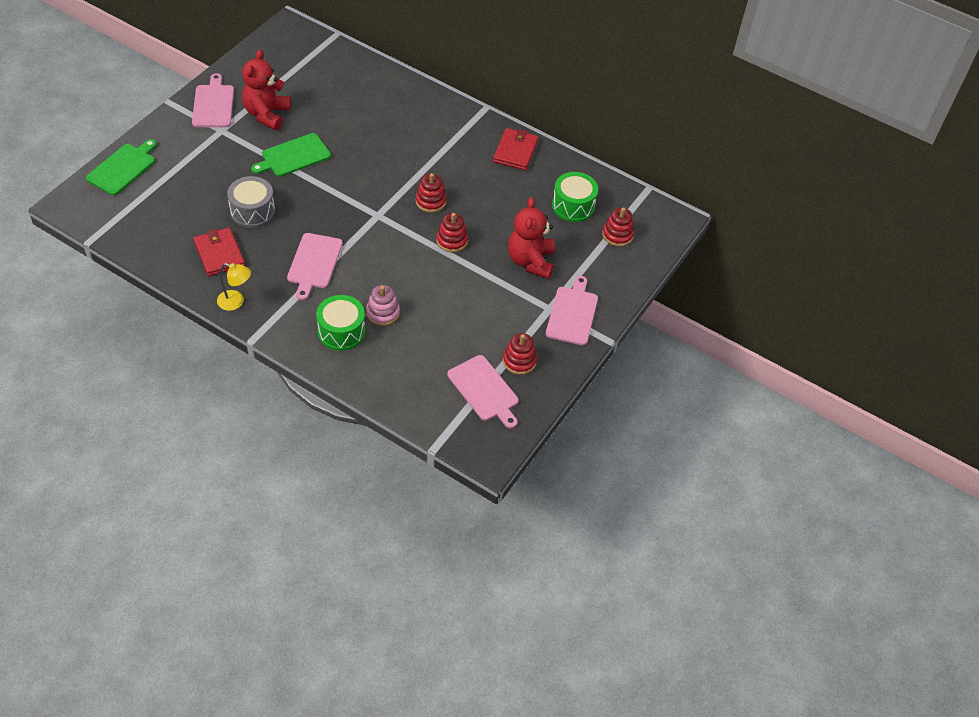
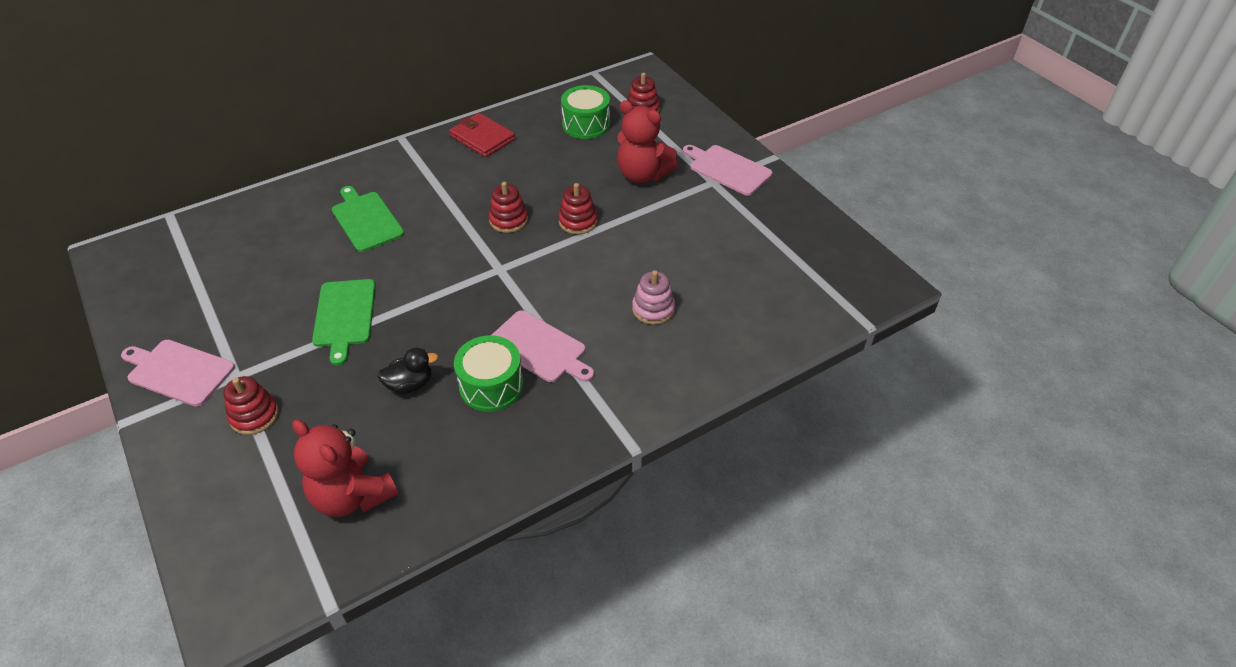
camera: 60 degrees left, 5 degrees down
green cutting board [86,139,157,195] -> green cutting board moved to [332,186,404,252]
red wallet [194,228,245,276] -> none
yellow lamp [217,263,251,311] -> none
grey drum [227,176,275,228] -> black duck [377,348,438,394]
red teddy bear [242,50,291,130] -> red teddy bear moved to [292,419,398,517]
green drum [316,295,365,351] -> green drum moved to [454,335,524,412]
pink cutting board [447,355,519,428] -> none
red stacking toy [503,333,537,375] -> red stacking toy moved to [223,376,279,435]

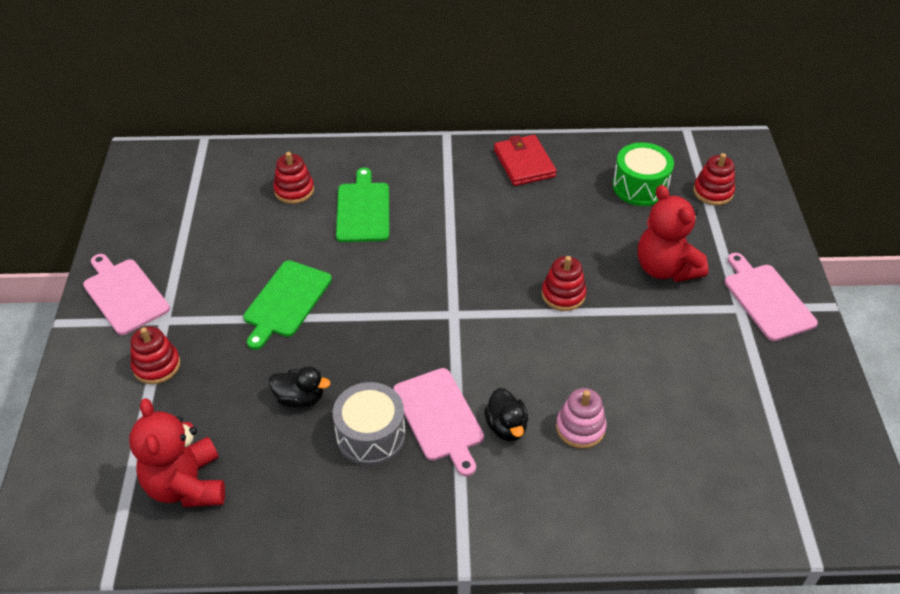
camera: 30 degrees right, 0 degrees up
green drum [454,335,524,412] -> grey drum [333,382,406,466]
red stacking toy [489,182,528,233] -> red stacking toy moved to [273,152,314,204]
none -> black duck [484,388,528,441]

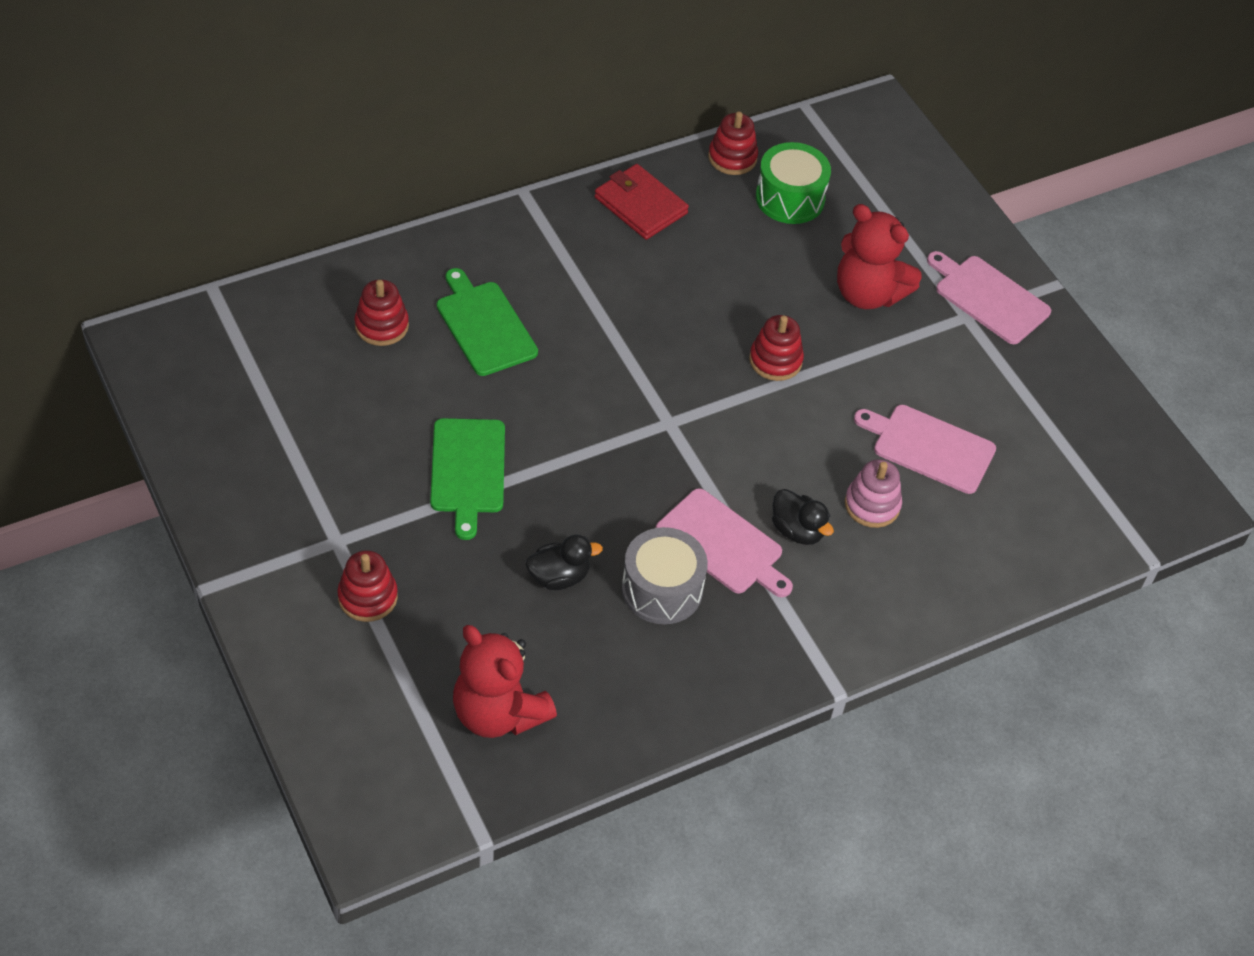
camera: 30 degrees left, 5 degrees up
pink cutting board [83,254,170,335] -> pink cutting board moved to [854,405,996,494]
red stacking toy [693,153,735,205] -> red stacking toy moved to [708,112,758,175]

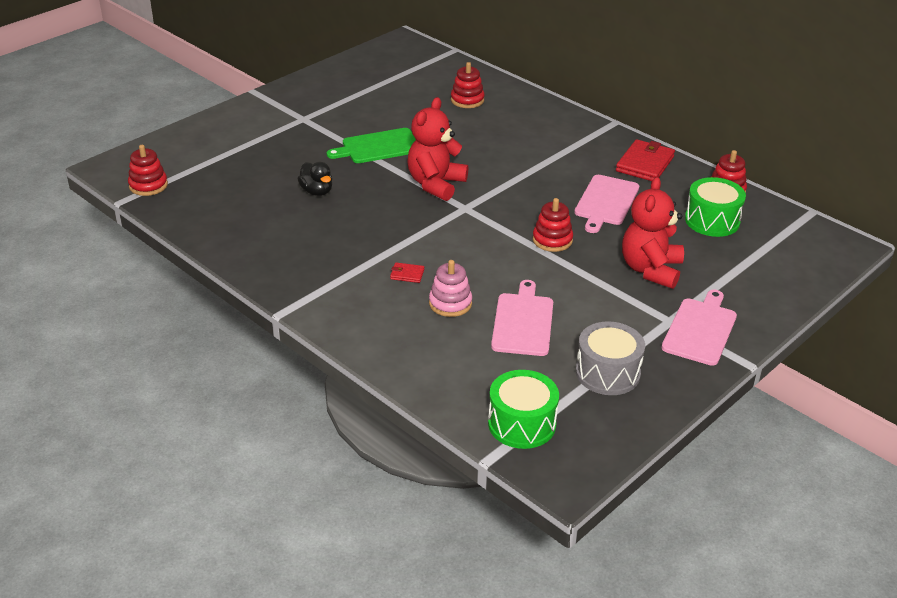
camera: 75 degrees right, 15 degrees down
red stacking toy [337,550,398,622] -> red stacking toy moved to [128,145,168,196]
green cutting board [437,268,538,376] -> none
red teddy bear [453,625,557,738] -> red teddy bear moved to [407,97,468,201]
grey drum [622,527,708,624] -> grey drum moved to [576,321,645,395]
pink cutting board [656,488,793,597] -> pink cutting board moved to [574,175,639,233]
black duck [772,489,834,545] -> red wallet [390,263,424,283]
none -> green drum [488,370,559,449]

